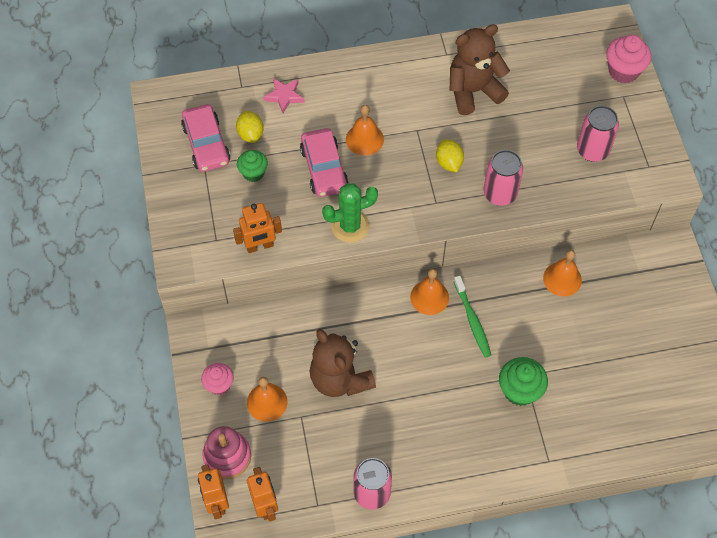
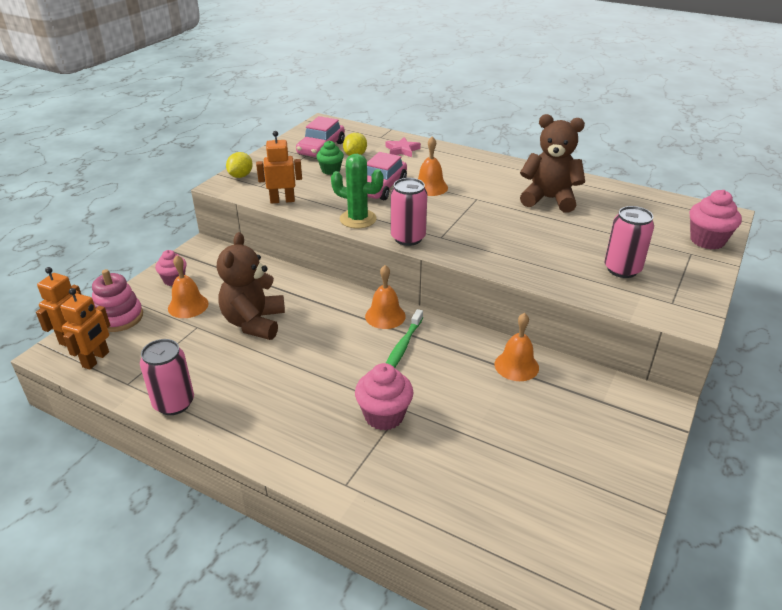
camera: 40 degrees right, 25 degrees down
orange robot [233,203,282,253] -> orange robot turned 150 degrees clockwise [256,131,302,204]
yellow lemon [436,139,464,172] -> yellow lemon moved to [226,152,253,178]
pink can [484,150,523,206] -> pink can moved to [391,178,427,246]
green cupcake [499,357,548,406] -> pink cupcake [355,363,414,431]

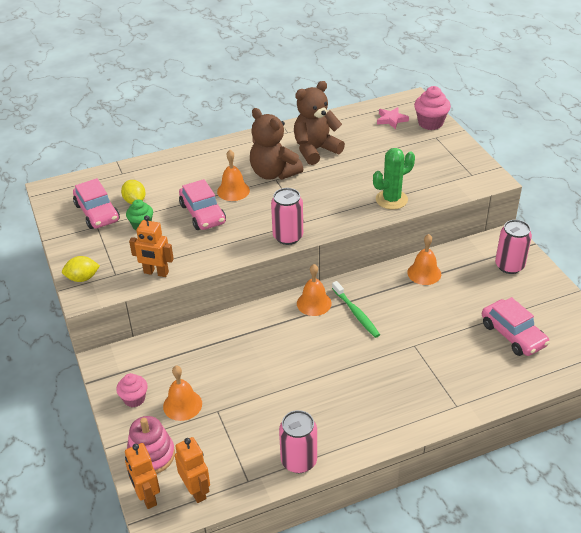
camera: 50 degrees left, 5 degrees up
brown teddy bear [217,232,285,340] -> brown teddy bear moved to [250,108,303,180]
yellow lemon [226,152,253,178] -> yellow lemon turned 75 degrees counterclockwise [62,256,100,282]
orange robot [256,131,302,204] -> orange robot turned 105 degrees counterclockwise [129,215,174,277]
green cactus [331,154,383,228] -> green cactus moved to [373,148,415,210]
pink cupcake [355,363,414,431] -> none
pink star [386,137,421,157] -> pink star moved to [377,107,409,129]
pink can [604,206,654,278] -> pink can moved to [495,220,532,274]
none -> pink car [482,297,550,356]

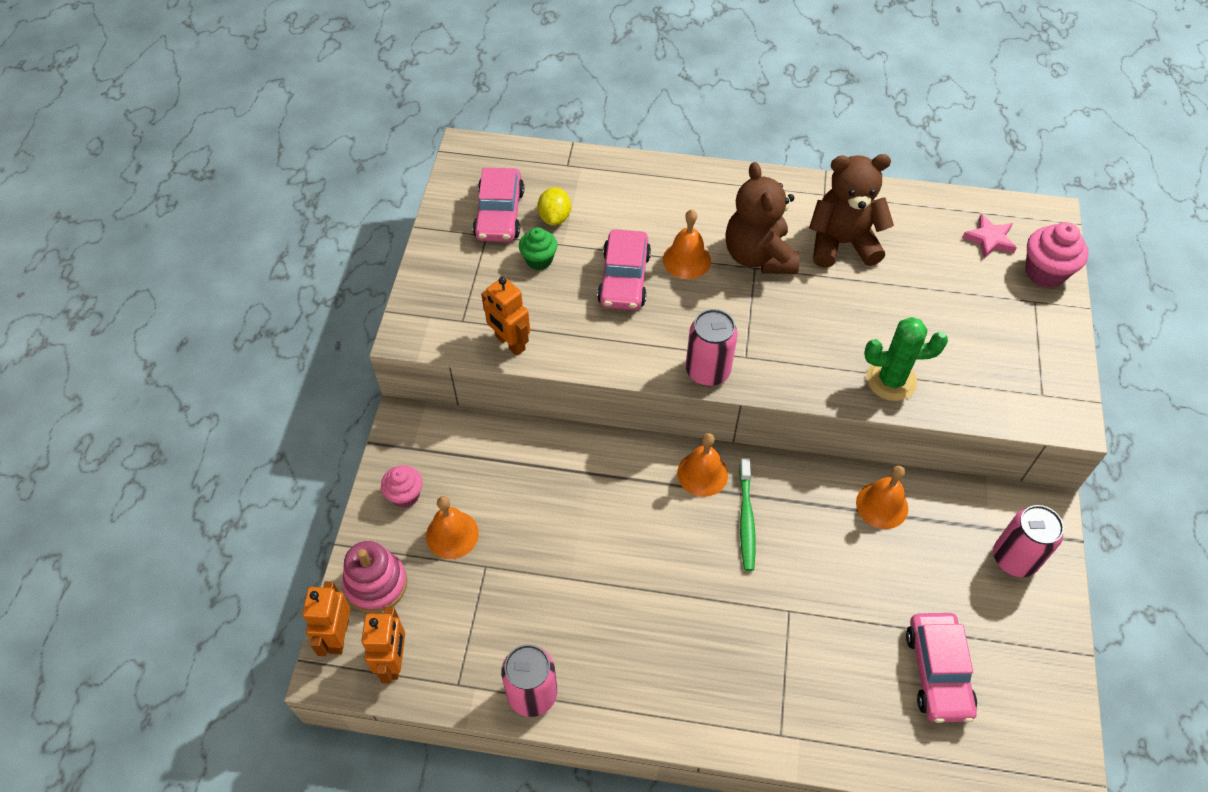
camera: 30 degrees right, 15 degrees up
yellow lemon [62,256,100,282] -> none

